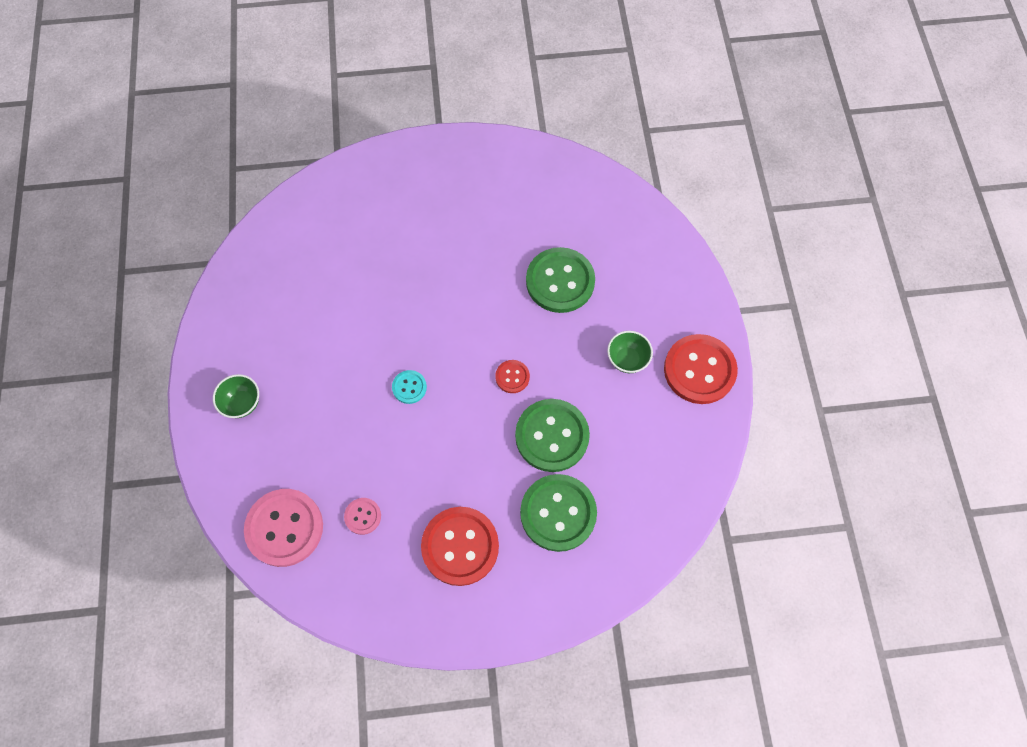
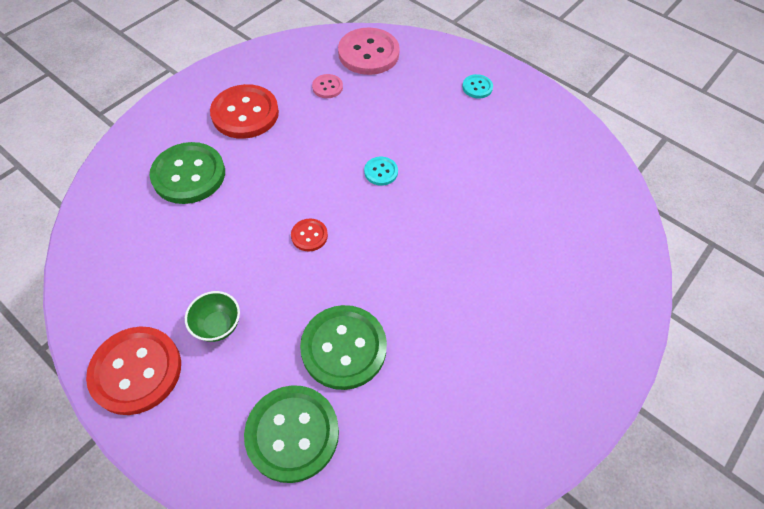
camera: 135 degrees right, 10 degrees down
green bowl [213,374,259,418] -> turquoise button [462,74,493,99]
green button [515,399,590,472] -> green button moved to [244,385,339,483]

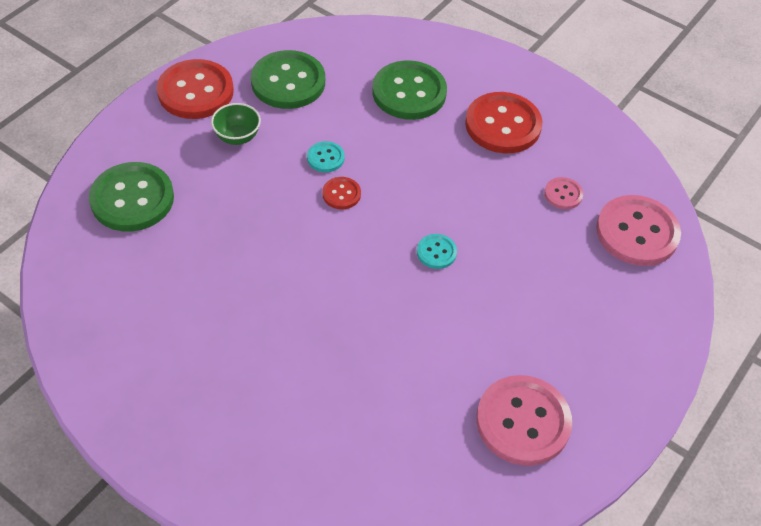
camera: 85 degrees right, 5 degrees down
green button [300,305,387,390] -> green button moved to [251,50,325,109]
turquoise button [462,74,493,99] -> turquoise button moved to [307,141,345,172]
none -> pink button [476,375,572,466]

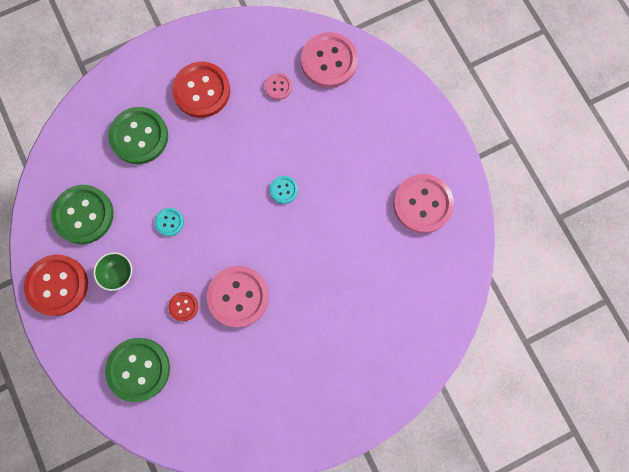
camera: 60 degrees left, 25 degrees up
red button [322,177,361,209] -> red button moved to [168,292,198,321]
none -> pink button [207,266,269,328]

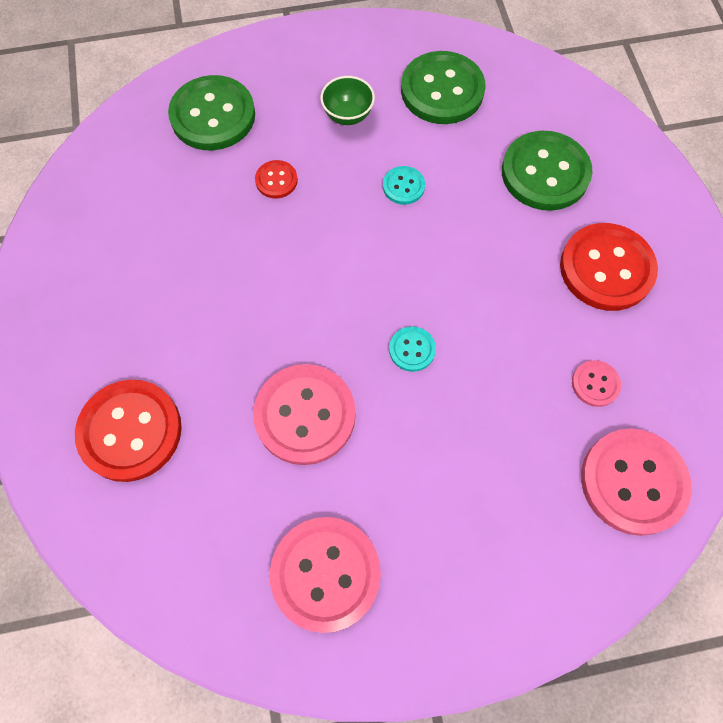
camera: 105 degrees right, 10 degrees down
red button [24,255,88,316] -> red button moved to [75,380,182,482]
pink button [207,266,269,328] -> pink button moved to [253,364,356,465]

